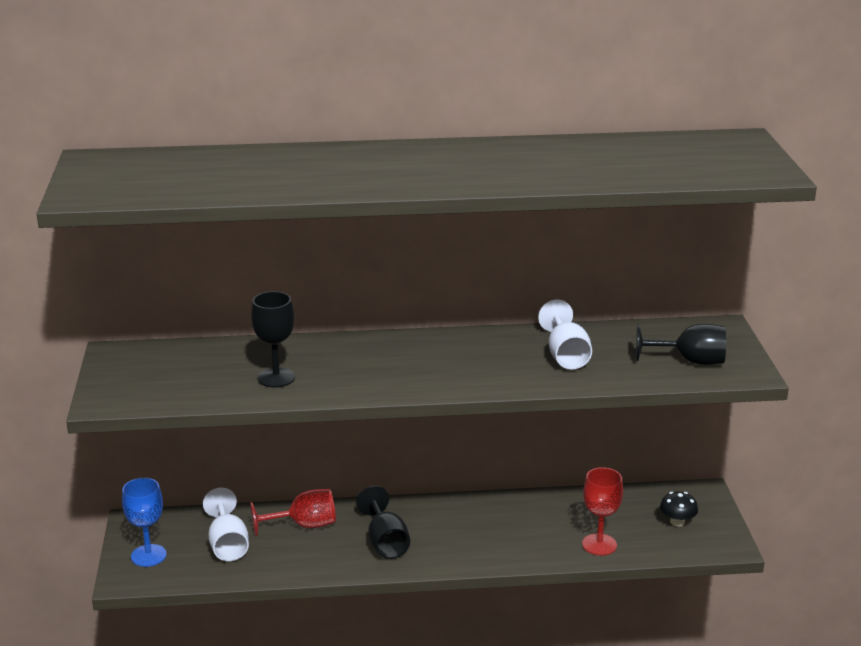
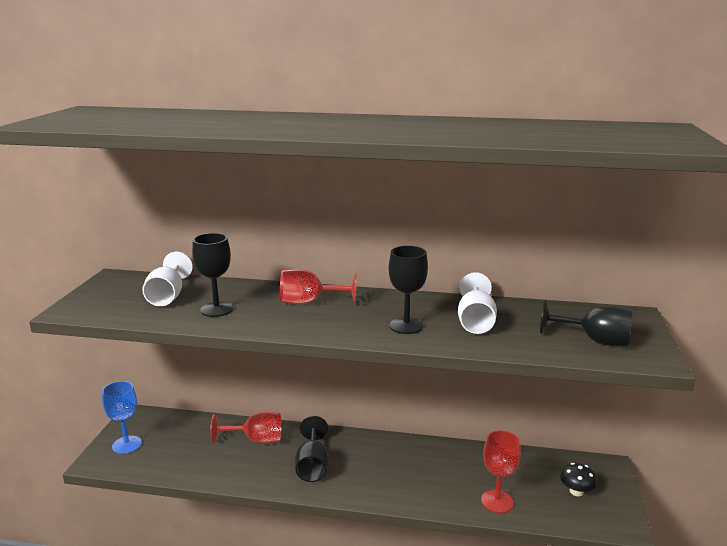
camera: 15 degrees right, 5 degrees down
white goblet [203,488,249,561] -> white goblet moved to [142,252,193,306]
none -> red goblet [280,269,357,304]
none -> black goblet [389,246,428,334]

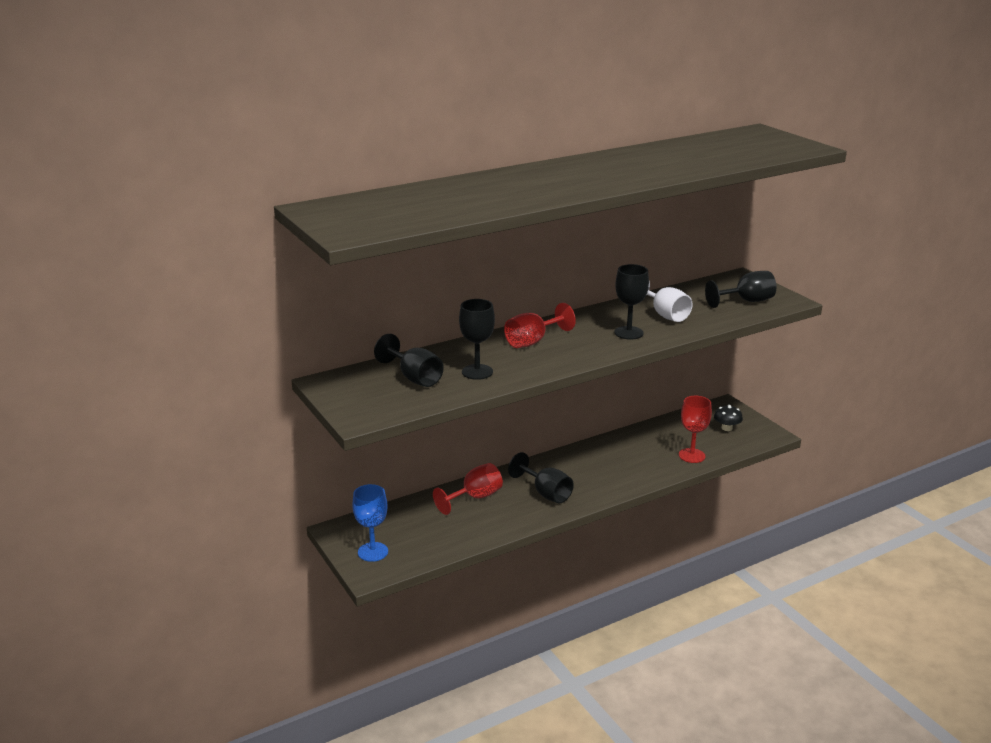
camera: 40 degrees left, 5 degrees up
white goblet [142,252,193,306] -> black goblet [374,334,444,387]

